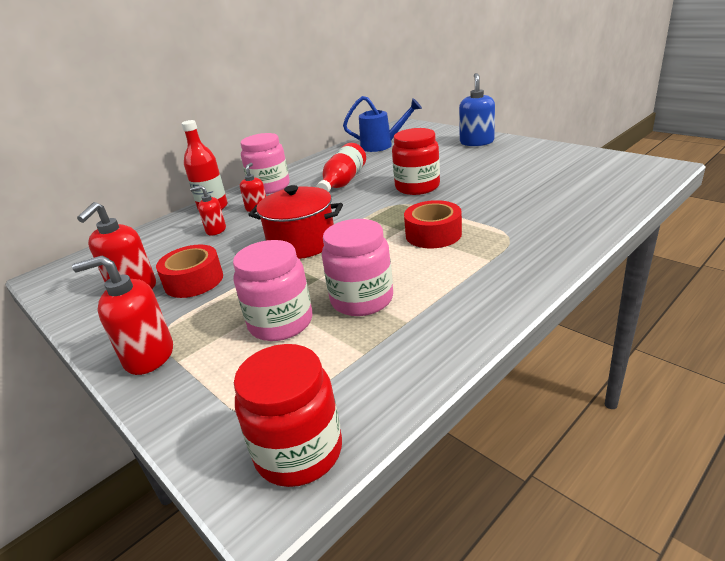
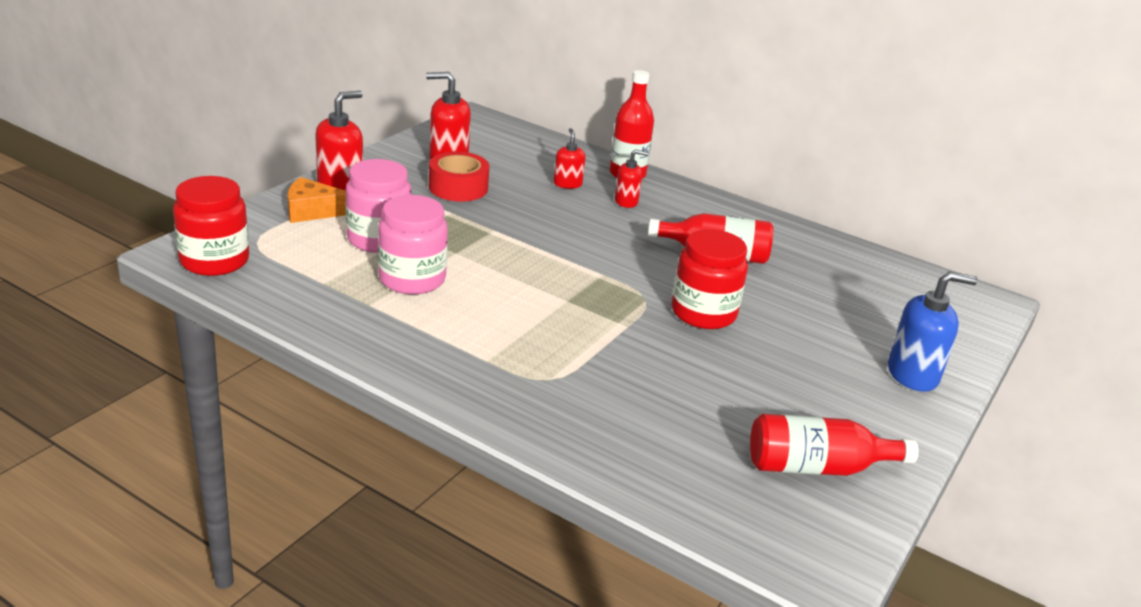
camera: 70 degrees right, 0 degrees up
red soap dispenser [72,255,173,375] -> red soap dispenser turned 60 degrees clockwise [315,91,363,191]
pink jar [240,133,290,194] -> none
red pot [248,185,343,259] -> none
blue watering can [343,96,422,152] -> none
red tape [404,200,462,248] -> none
none -> orange cheese [288,177,346,223]
none -> red bottle [750,414,919,476]

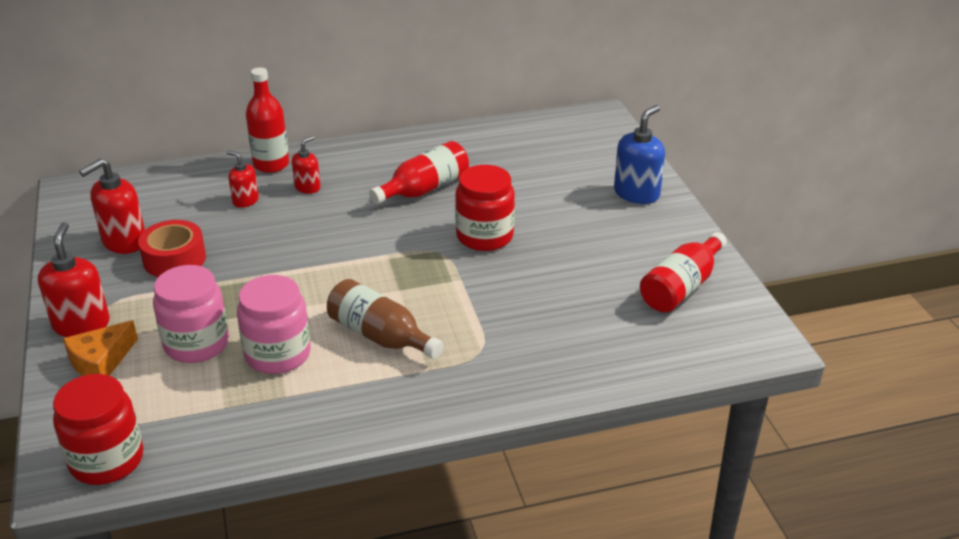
camera: 45 degrees left, 5 degrees up
none -> brown bottle [327,279,444,359]

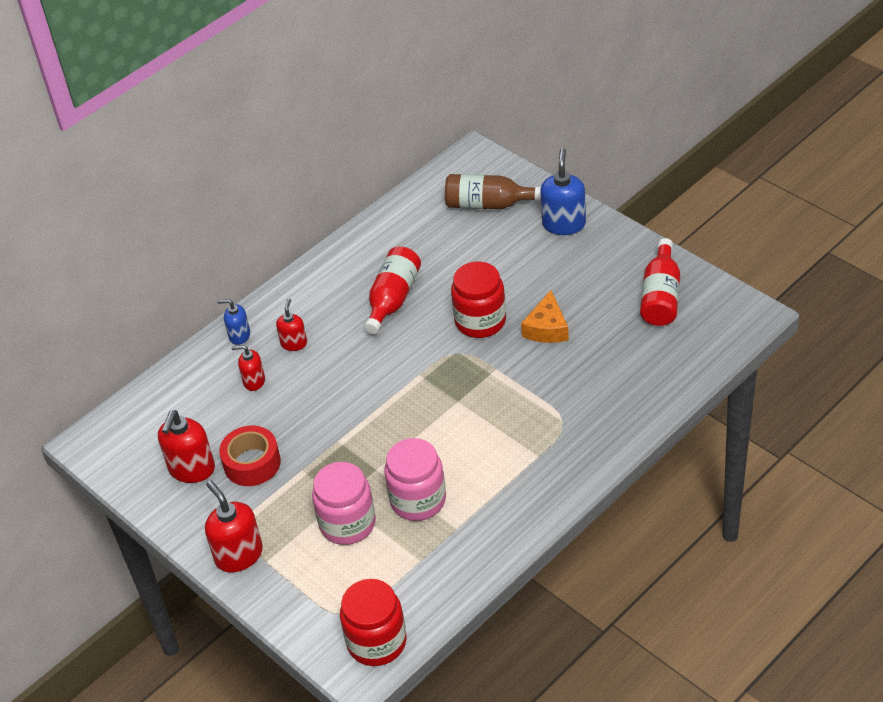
camera: 25 degrees left, 10 degrees up
orange cheese [63,320,138,376] -> orange cheese moved to [521,290,569,343]
red bottle [246,67,289,173] -> blue soap dispenser [217,299,250,345]
brown bottle [327,279,444,359] -> brown bottle moved to [445,174,541,210]

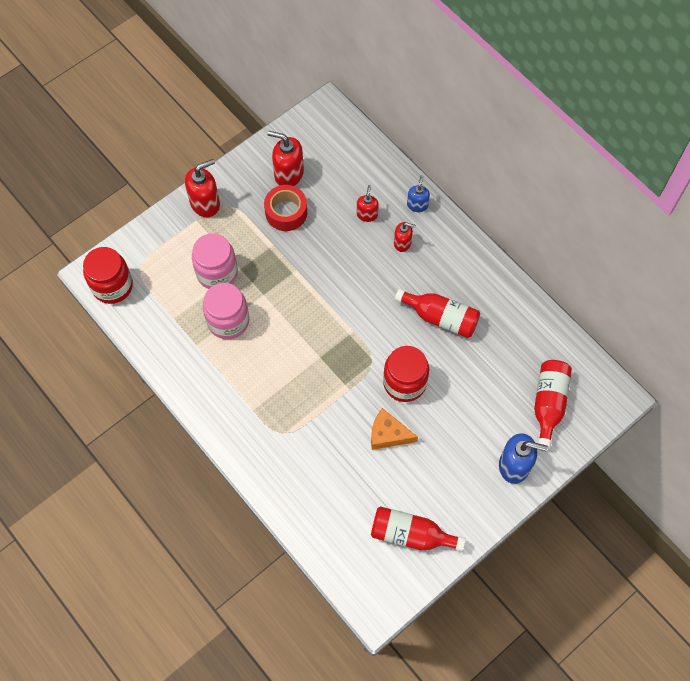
camera: 90 degrees right, 20 degrees up
brown bottle [445,174,541,210] -> red bottle [534,360,572,449]

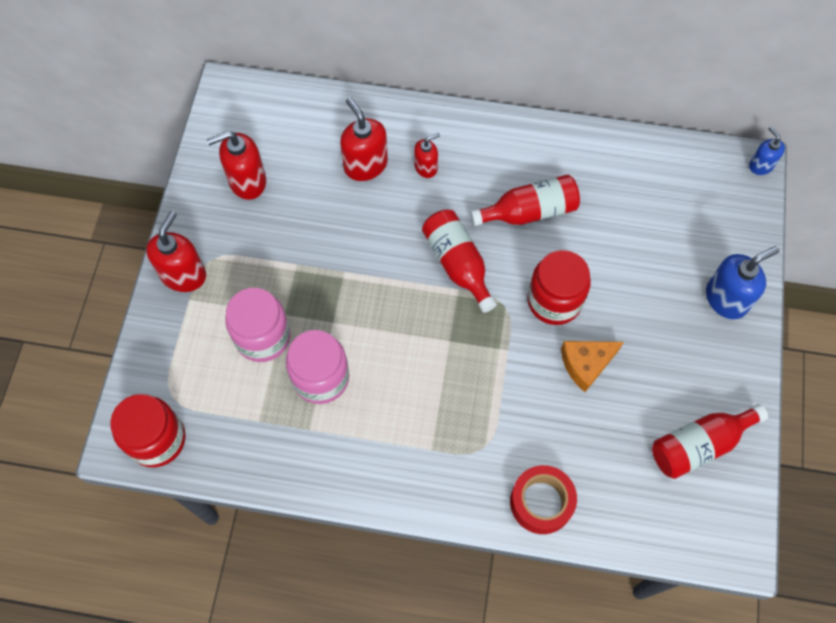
camera: 40 degrees left, 0 degrees up
red tape [264,185,307,231] -> red tape moved to [510,465,577,534]
red soap dispenser [357,185,379,222] -> red soap dispenser [340,97,388,181], size x1.68
blue soap dispenser [407,175,430,212] -> blue soap dispenser moved to [749,127,785,175]
red bottle [534,360,572,449] -> red bottle moved to [422,209,497,313]

